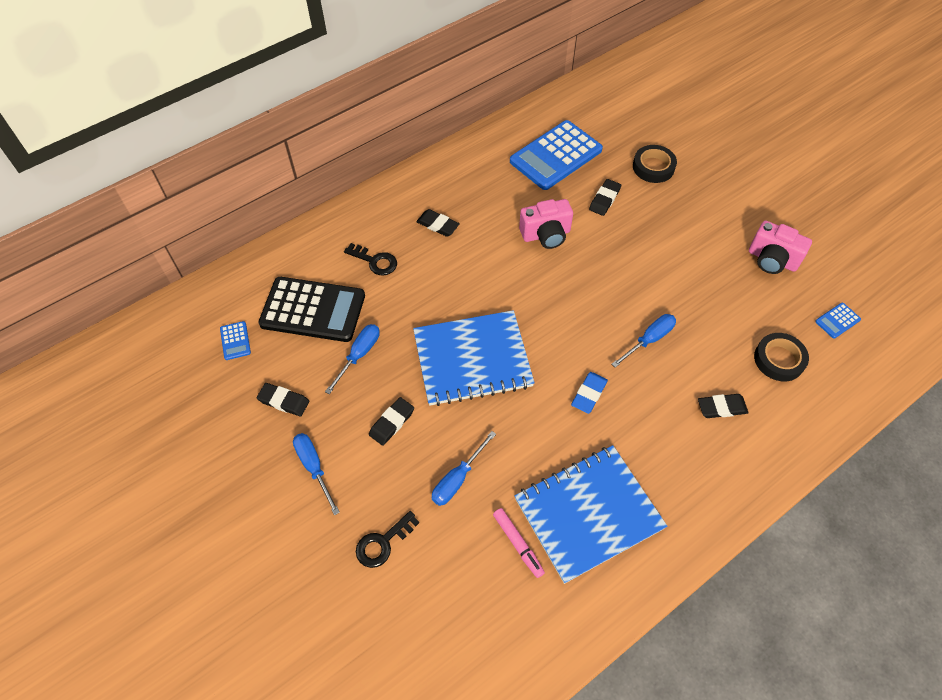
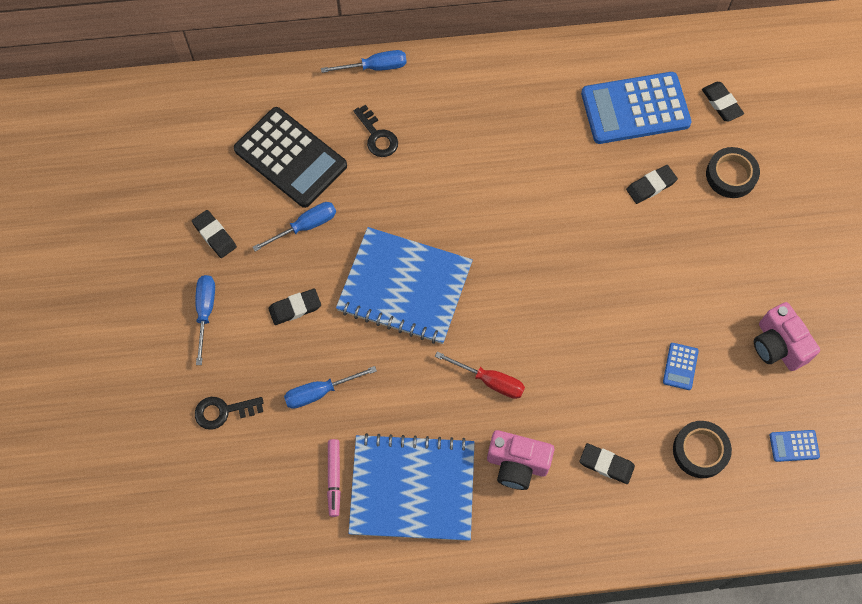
camera: 30 degrees right, 10 degrees up
blue calculator [220,321,251,360] -> blue calculator moved to [663,343,699,390]
black eraser [416,209,460,237] -> black eraser moved to [702,82,744,122]
pink camera [519,199,573,249] -> pink camera moved to [487,430,554,490]
blue eraser [571,372,608,414] -> red screwdriver [435,351,525,399]
blue screwdriver [612,314,676,368] -> blue screwdriver moved to [321,50,407,73]

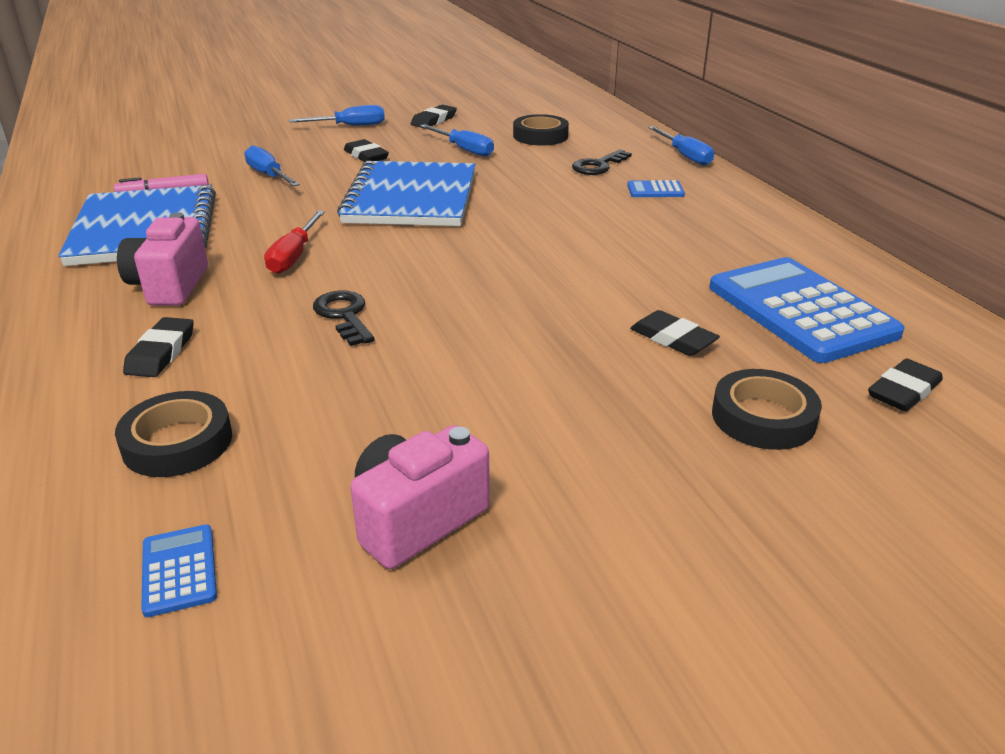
camera: 75 degrees right, 35 degrees down
black key [195,397,264,430] -> black key moved to [313,291,375,346]
black calculator [234,107,347,208] -> black tape [513,114,569,146]
blue calculator [663,343,699,390] -> blue calculator moved to [627,180,685,197]

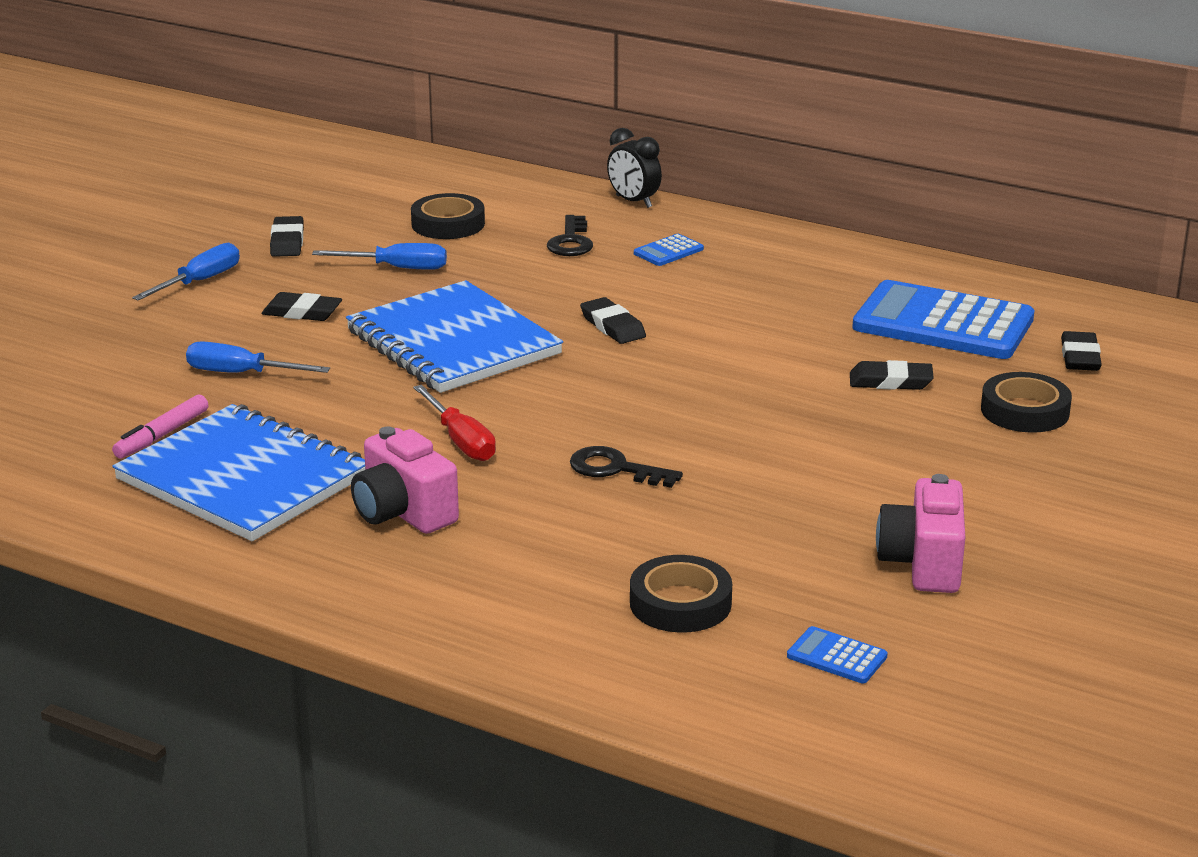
camera: 40 degrees left, 5 degrees down
black eraser [123,317,194,377] -> black eraser moved to [580,297,646,344]
blue screwdriver [648,126,714,166] -> black clock [607,128,662,208]

